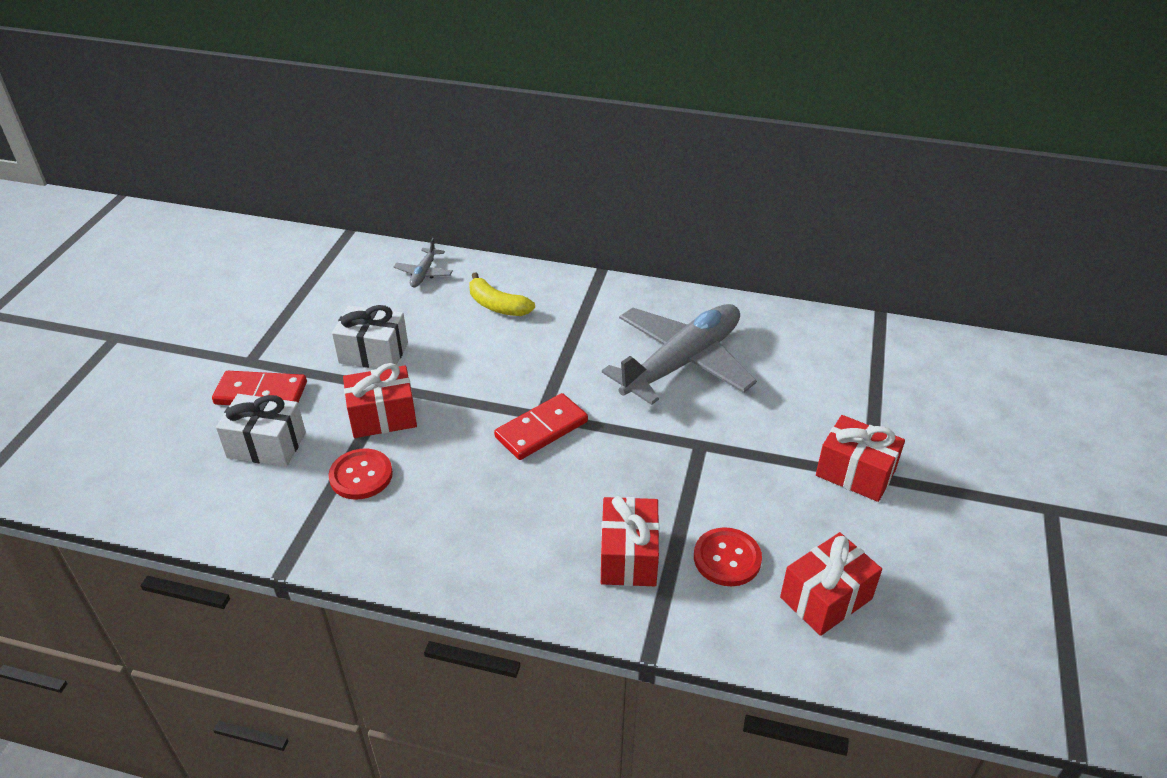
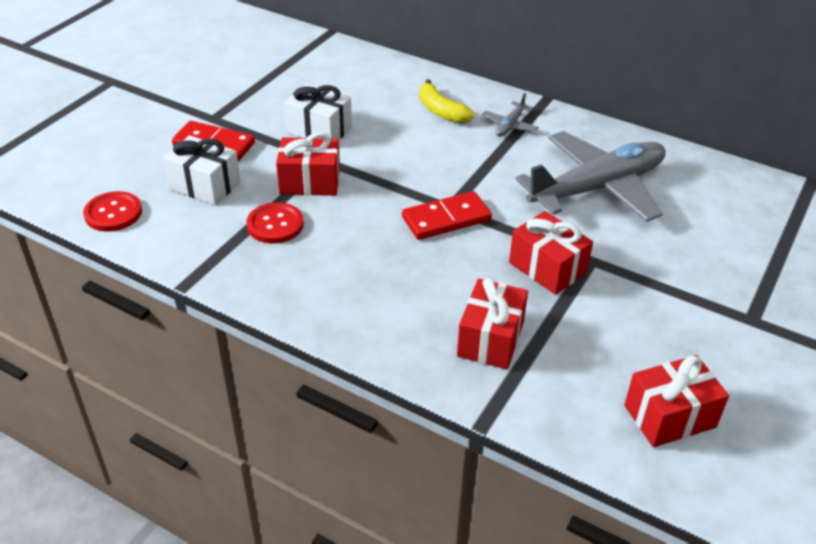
camera: 15 degrees right, 0 degrees up
grey plane [394,238,453,287] -> grey plane moved to [482,93,539,137]
red button [694,527,762,586] -> red button moved to [83,191,142,232]
red gift [816,415,905,502] -> red gift moved to [509,211,593,295]

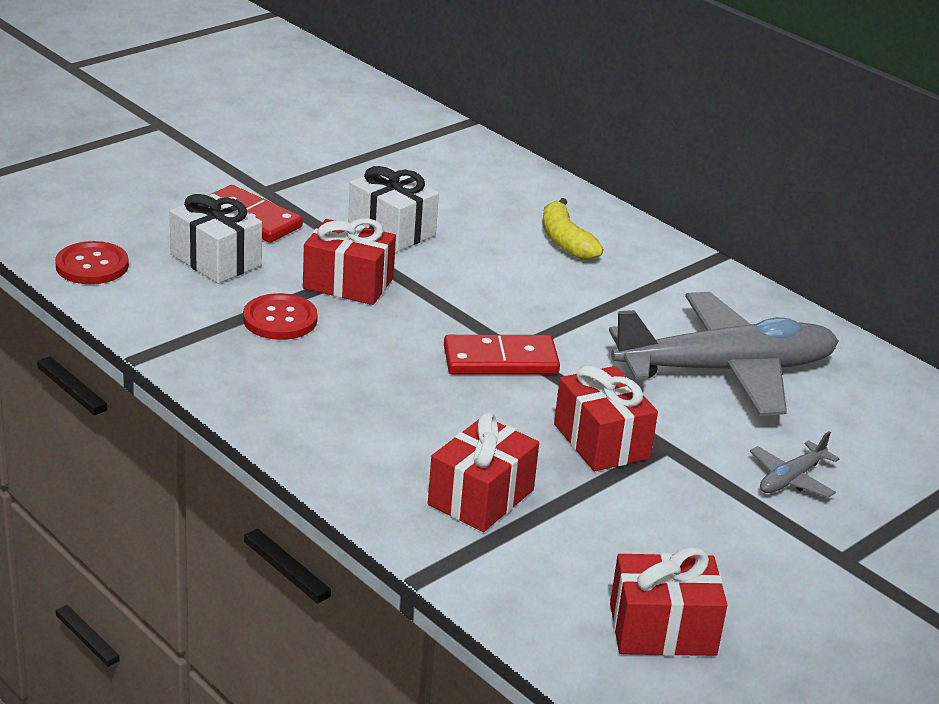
camera: 15 degrees right, 10 degrees down
grey plane [482,93,539,137] -> grey plane moved to [750,431,840,498]

